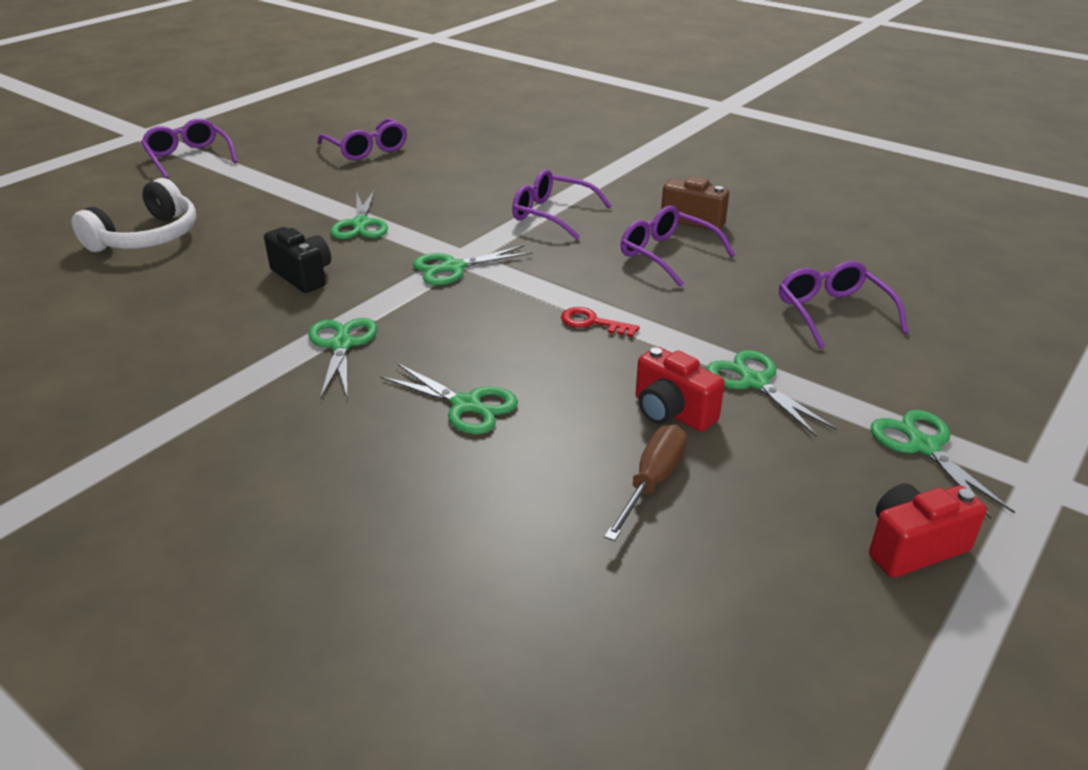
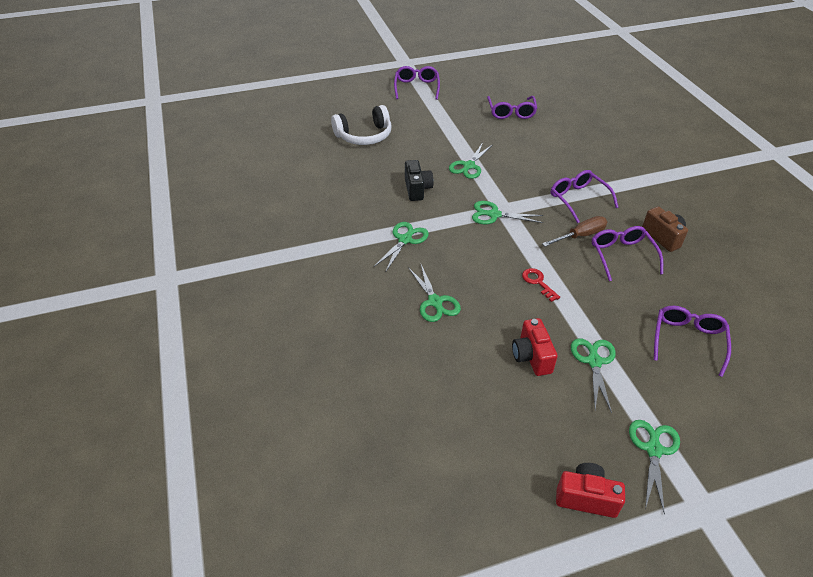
camera: 35 degrees right, 10 degrees up
brown screwdriver [604,424,687,541] -> brown screwdriver moved to [542,216,607,247]

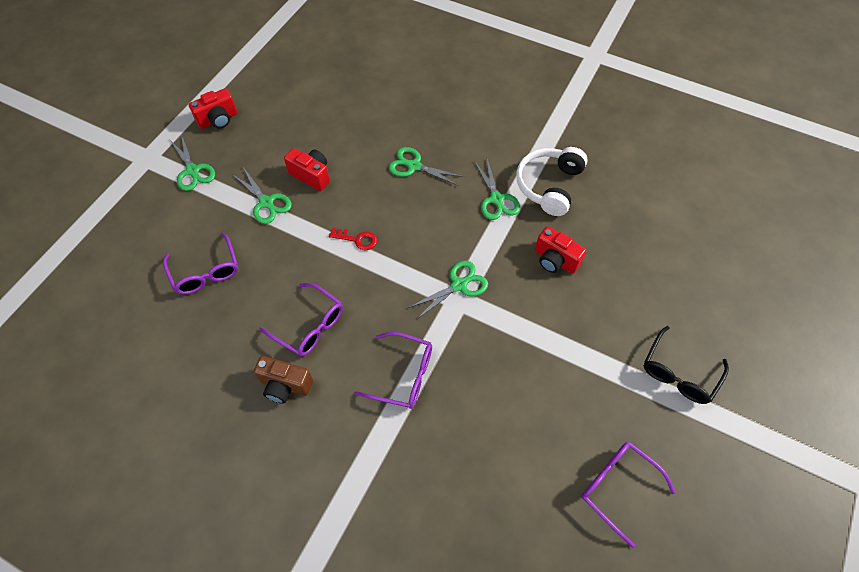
camera: 135 degrees right, 15 degrees up
white headphones [331,105,391,145] -> white headphones moved to [516,147,588,216]
purple glasses [394,66,440,100] -> none
black camera [405,160,433,201] -> red camera [535,226,587,274]
green scissors [449,143,492,179] -> none
brown screwdriver [542,216,607,247] -> none
none -> black glasses [644,326,729,404]

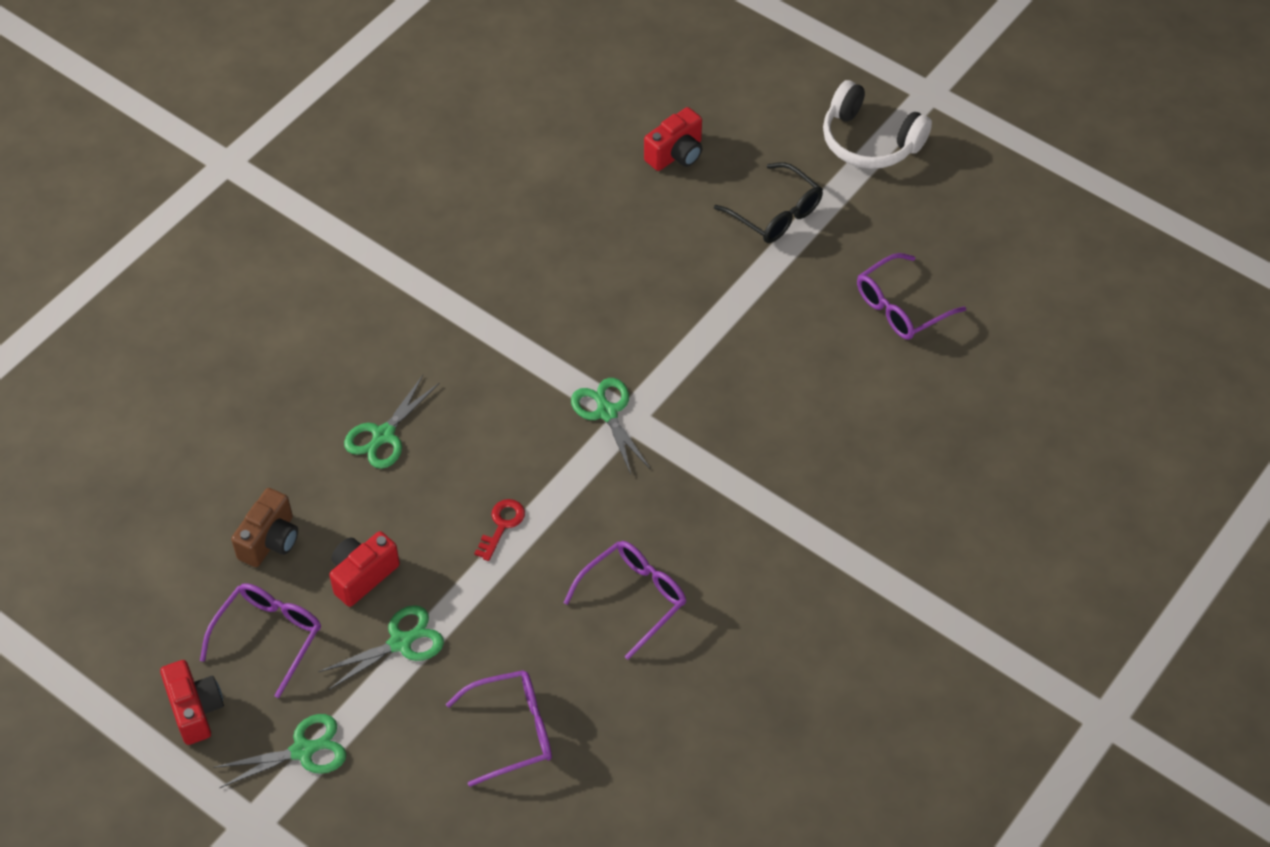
camera: 80 degrees left, 5 degrees down
brown camera [254,356,313,404] -> brown camera moved to [231,488,298,567]
purple glasses [355,332,432,409] -> purple glasses moved to [200,583,321,698]
green scissors [474,159,520,220] -> none
white headphones [516,147,588,216] -> white headphones moved to [823,80,932,169]
red camera [535,226,587,274] -> red camera moved to [644,107,702,171]

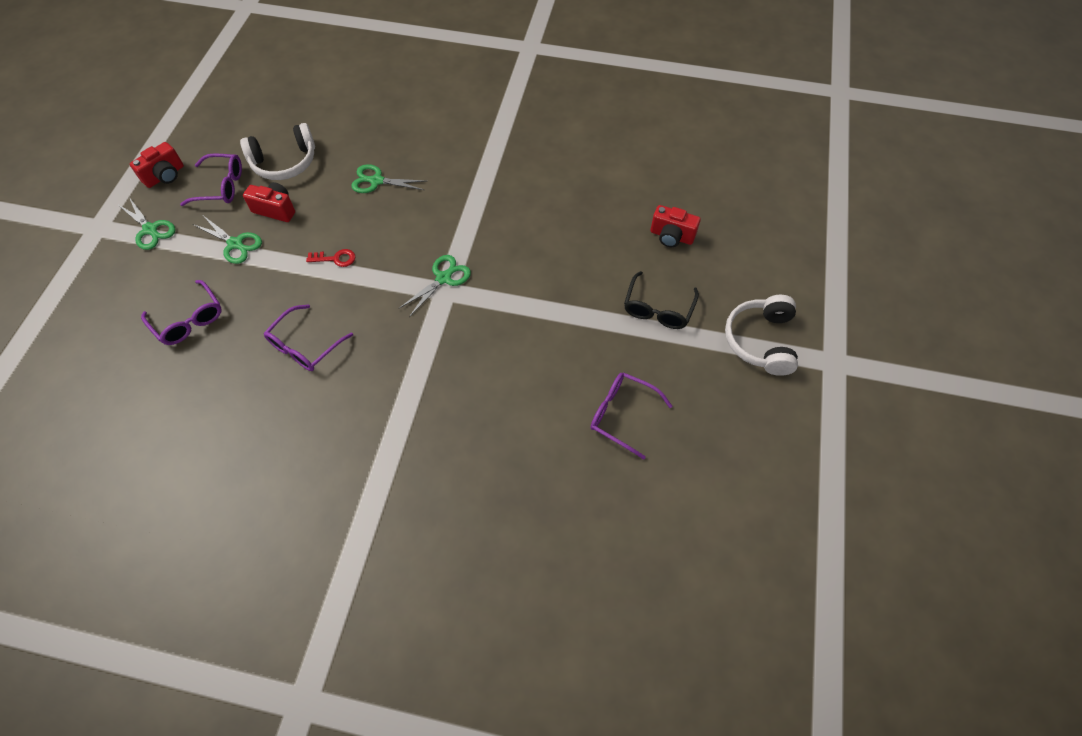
camera: 65 degrees right, 5 degrees up
brown camera [231,488,298,567] -> white headphones [240,123,315,180]
purple glasses [564,541,686,660] -> purple glasses turned 105 degrees clockwise [264,304,353,371]

